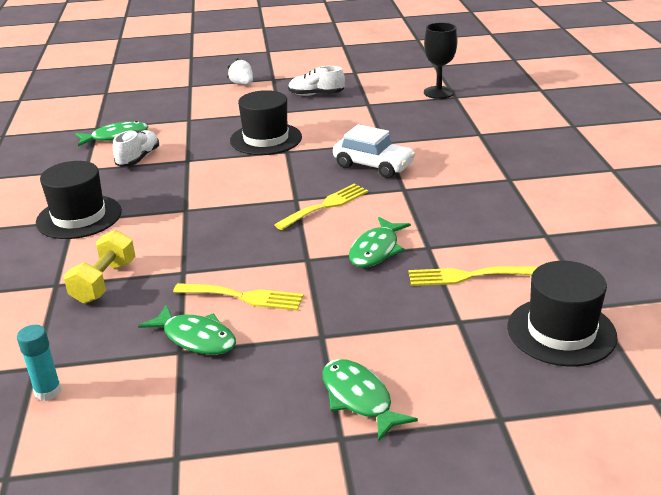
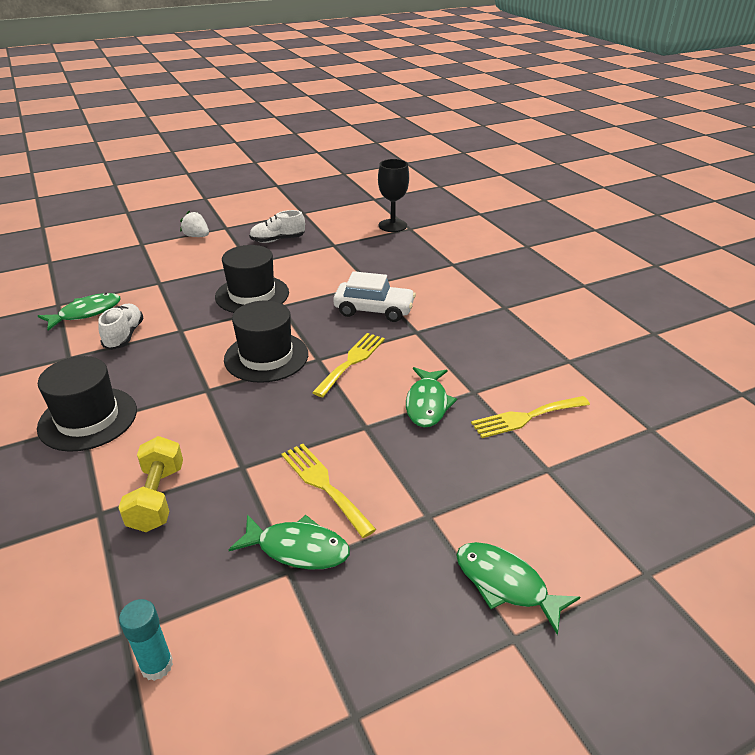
camera: 20 degrees left, 5 degrees up
yellow fork [173,283,304,311] -> yellow fork turned 120 degrees counterclockwise [281,444,377,538]
black hat [507,261,618,366] -> black hat moved to [224,300,308,383]

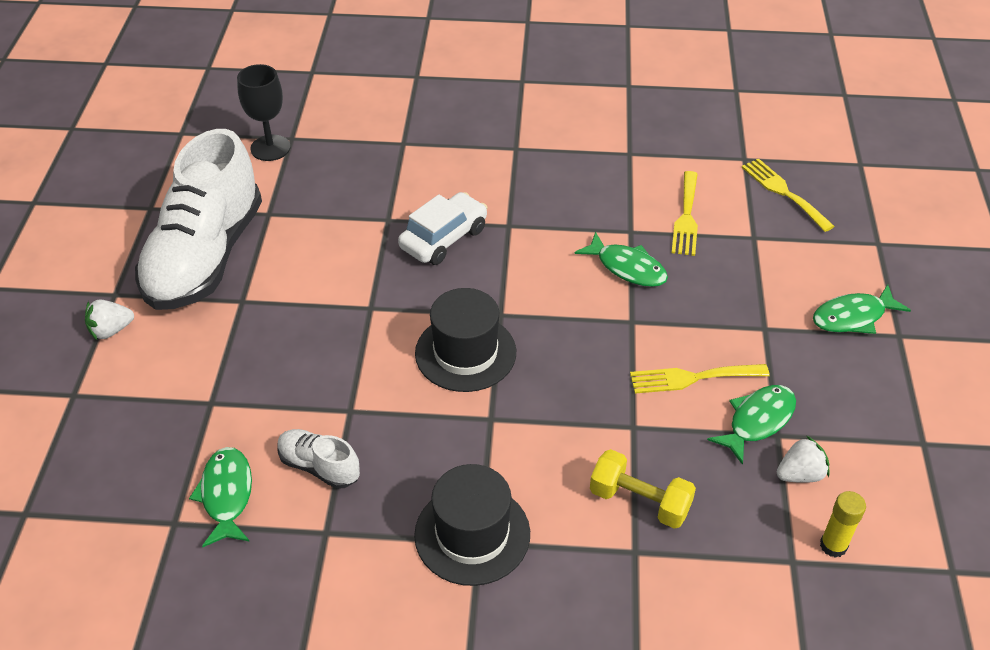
camera: 60 degrees left, 10 degrees up
turquoise glue stick [119,599,173,681] -> yellow glue stick [820,491,866,558]
black hat [215,245,289,313] -> none
white shoe [249,210,305,243] -> white shoe [135,129,262,310], size x2.36
yellow fork [312,333,385,397] -> yellow fork moved to [742,159,835,232]
none -> white strawberry [777,435,830,483]

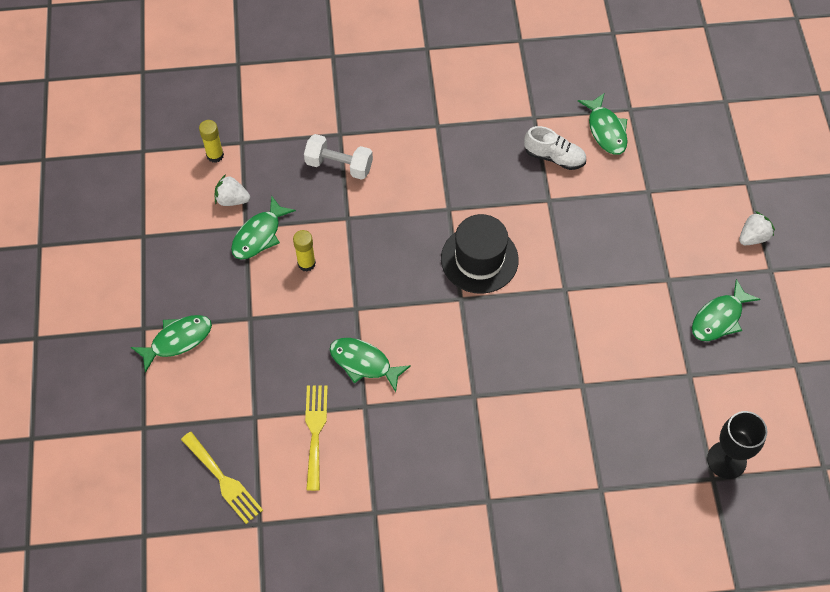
camera: 170 degrees right, 15 degrees up
white shoe [135,129,262,310] -> green fish [692,279,760,341]
white car [398,192,487,265] -> none
black hat [414,464,530,586] -> none
yellow dumbbell [590,449,696,529] -> white dumbbell [304,134,373,180]
yellow fork [630,364,770,394] -> yellow glue stick [293,230,316,272]
white strawberry [777,435,830,483] -> white strawberry turned 45 degrees clockwise [215,174,250,206]

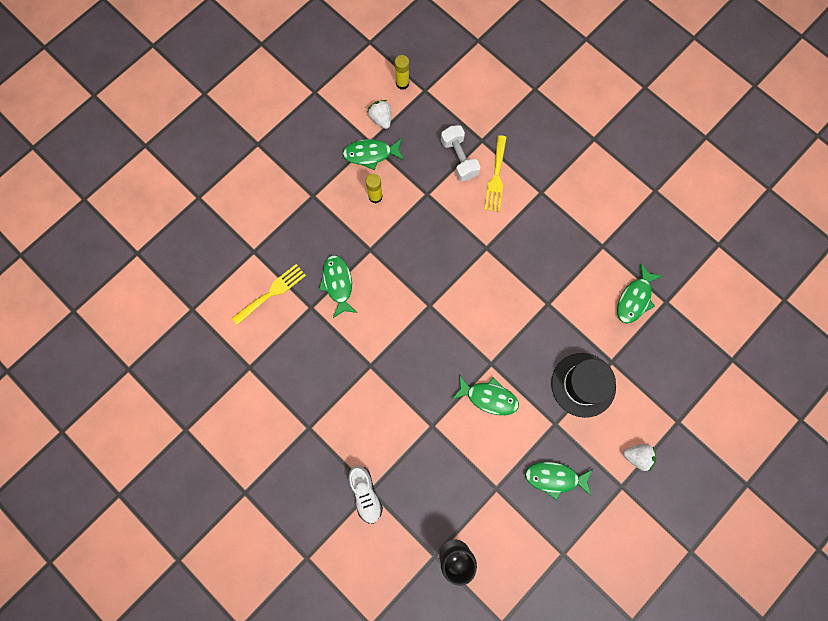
camera: 50 degrees right, 15 degrees up
green fish [131,315,212,373] -> green fish moved to [452,375,519,415]
yellow fork [181,432,263,524] -> yellow fork moved to [484,135,507,212]
black hat [441,214,519,294] -> black hat moved to [551,353,616,418]
white shoe [524,126,586,170] -> white shoe moved to [349,465,383,524]

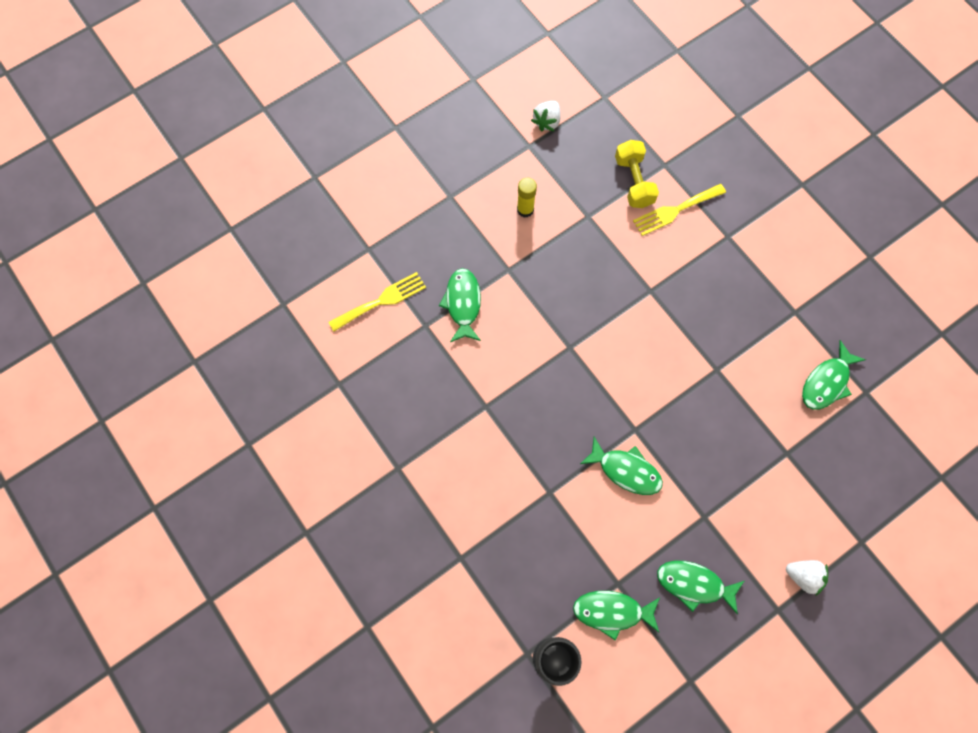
camera: 10 degrees right, 5 degrees down
green fish [343,138,404,170] -> green fish moved to [573,591,660,640]
white shoe [349,465,383,524] -> none
white strawberry [367,100,391,129] -> white strawberry turned 135 degrees counterclockwise [531,101,561,132]
yellow glue stick [395,55,409,90] -> none
white dumbbell [441,125,480,181] -> yellow dumbbell [615,140,659,208]
yellow fork [484,135,507,212] -> yellow fork turned 45 degrees clockwise [633,184,726,236]
black hat [551,353,616,418] -> none

